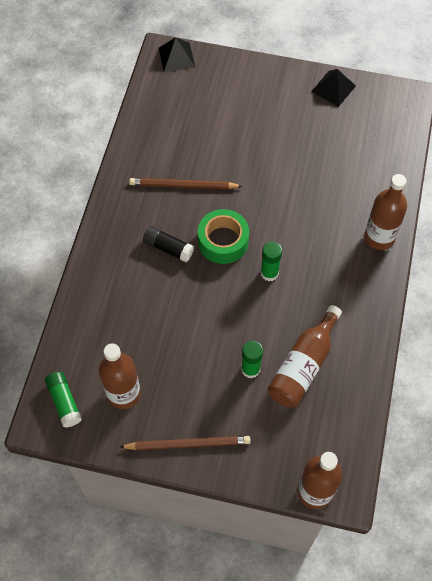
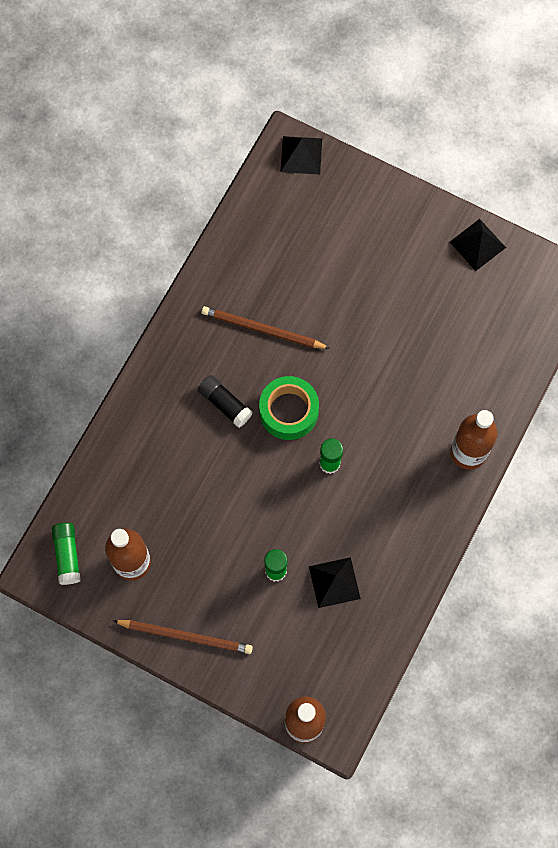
camera: 15 degrees right, 10 degrees up
brown bottle [268,305,342,408] -> black pyramid [309,557,361,608]

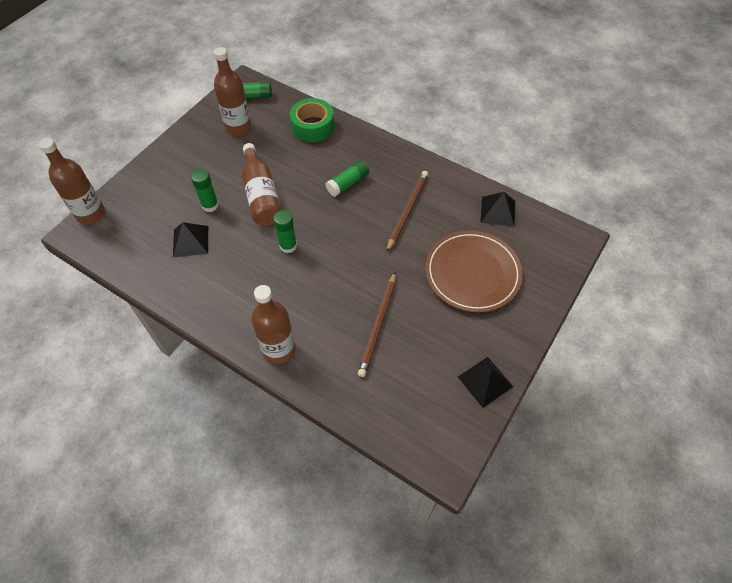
camera: 95 degrees right, 15 degrees down
brown pencil [113,620,253,654] -> brown pencil moved to [358,272,396,377]
black glue stick [198,375,253,428] -> green glue stick [326,160,369,197]
green tape [259,376,319,440] -> green tape moved to [290,98,334,142]
black pyramid [280,136,322,174] -> black pyramid moved to [480,192,515,227]
none -> brown bottle [242,143,282,226]
none -> brown plate [425,231,523,313]

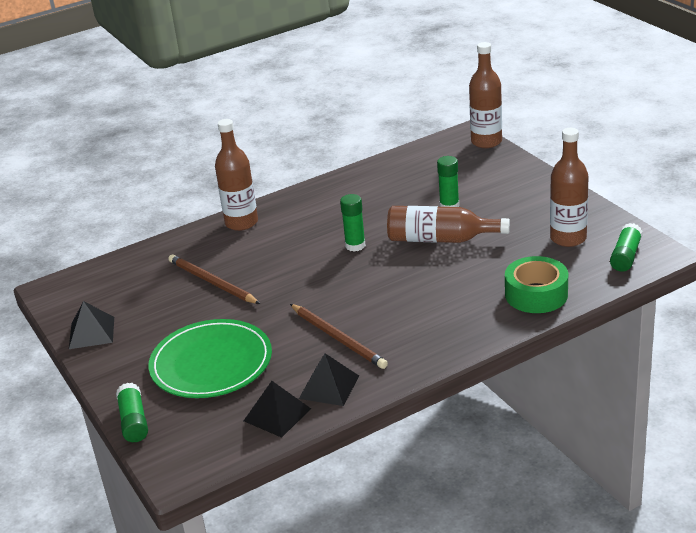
camera: 120 degrees right, 25 degrees down
black pyramid [173,222,208,257] -> black pyramid moved to [299,353,359,406]
green glue stick [326,160,369,197] -> green glue stick moved to [116,383,148,442]
brown plate [425,231,523,313] -> green plate [148,319,272,398]

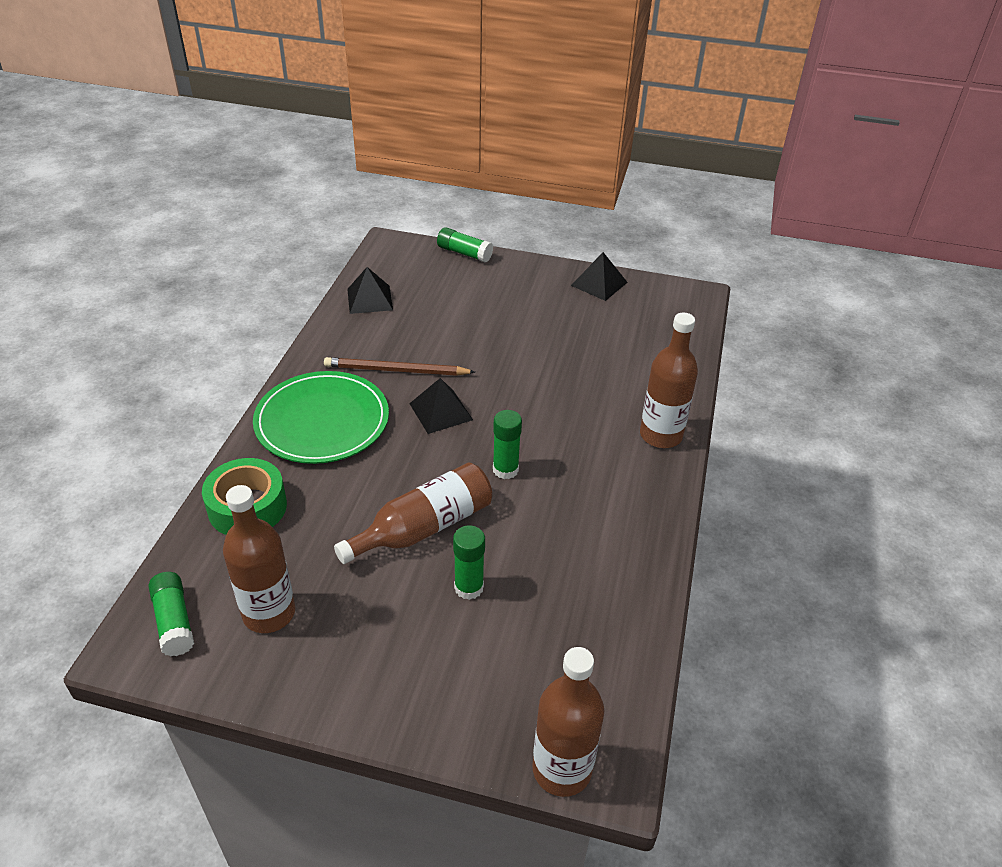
camera: 130 degrees right, 10 degrees up
green plate [148,319,272,398] -> green plate moved to [253,371,389,464]
brown pencil [168,254,260,304] -> none
black pyramid [299,353,359,406] -> black pyramid moved to [409,378,473,434]

